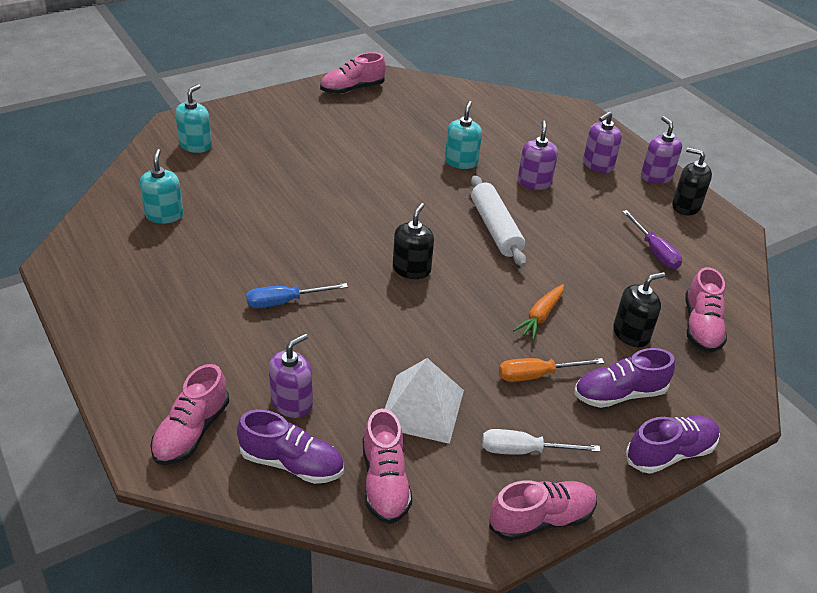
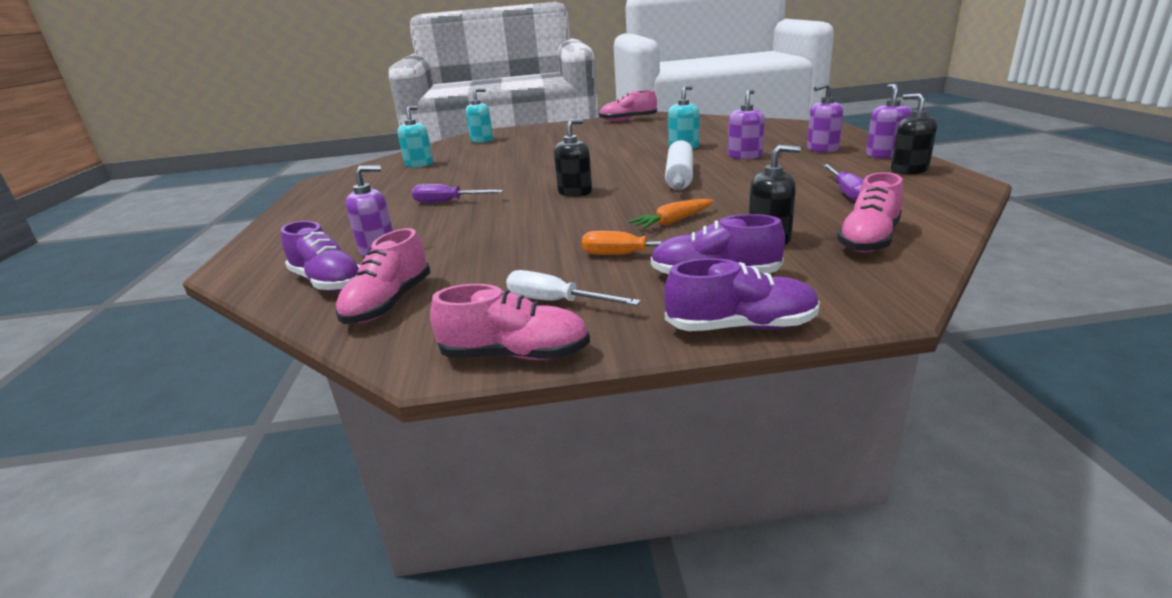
camera: 30 degrees right, 15 degrees down
pink shoe [150,364,229,465] -> none
blue screwdriver [246,283,348,308] -> purple screwdriver [412,184,503,203]
white pyramid [385,358,464,444] -> none

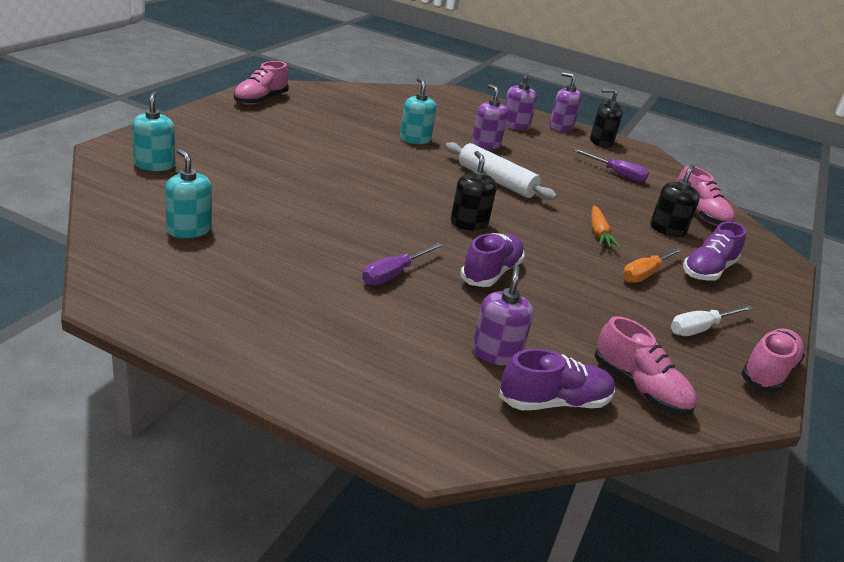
camera: 65 degrees left, 5 degrees up
purple shoe [664,258,820,331] -> purple shoe moved to [460,233,525,287]

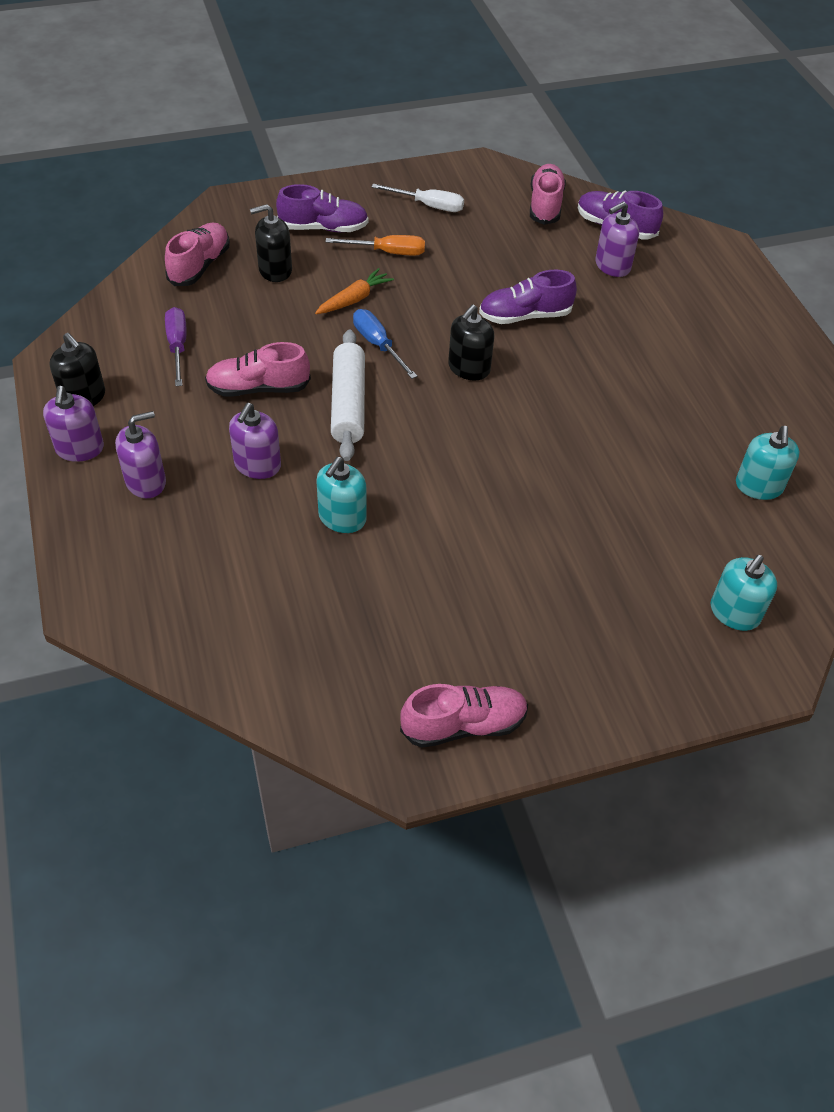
camera: 130 degrees left, 20 degrees up
purple screwdriver [362,243,443,285] -> none
pink shoe [741,328,805,393] -> pink shoe moved to [205,342,311,397]
none -> blue screwdriver [353,309,417,379]

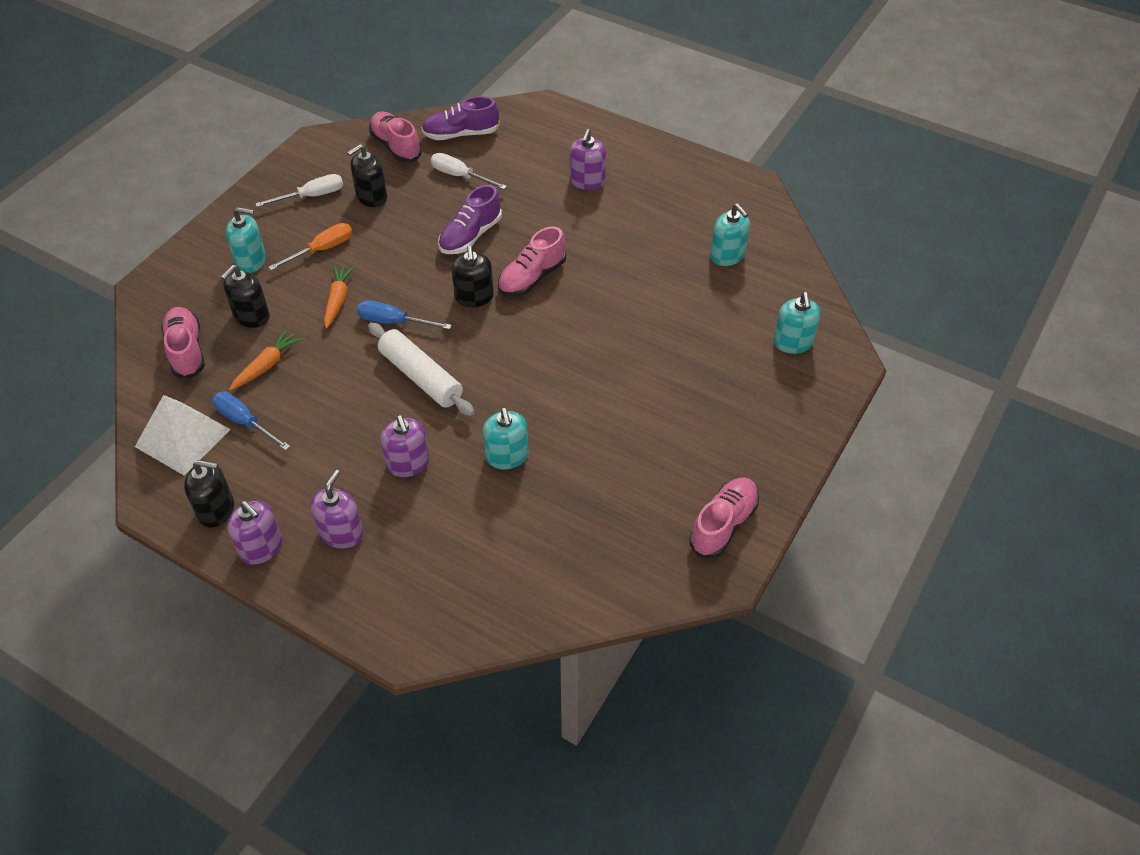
camera: 40 degrees left, 0 degrees up
purple screwdriver [165,307,186,386] -> blue screwdriver [212,392,290,451]
pink shoe [205,342,311,397] -> pink shoe moved to [498,226,566,296]
purple shoe [276,184,369,232] -> turquoise soap dispenser [226,207,266,273]
purple soap dispenser [595,201,639,277] -> purple soap dispenser moved to [570,129,606,190]
none -> white pyramid [135,395,231,476]
none -> orange carrot [229,329,302,391]
none -> black soap dispenser [347,144,387,207]
none -> white screwdriver [431,153,507,189]

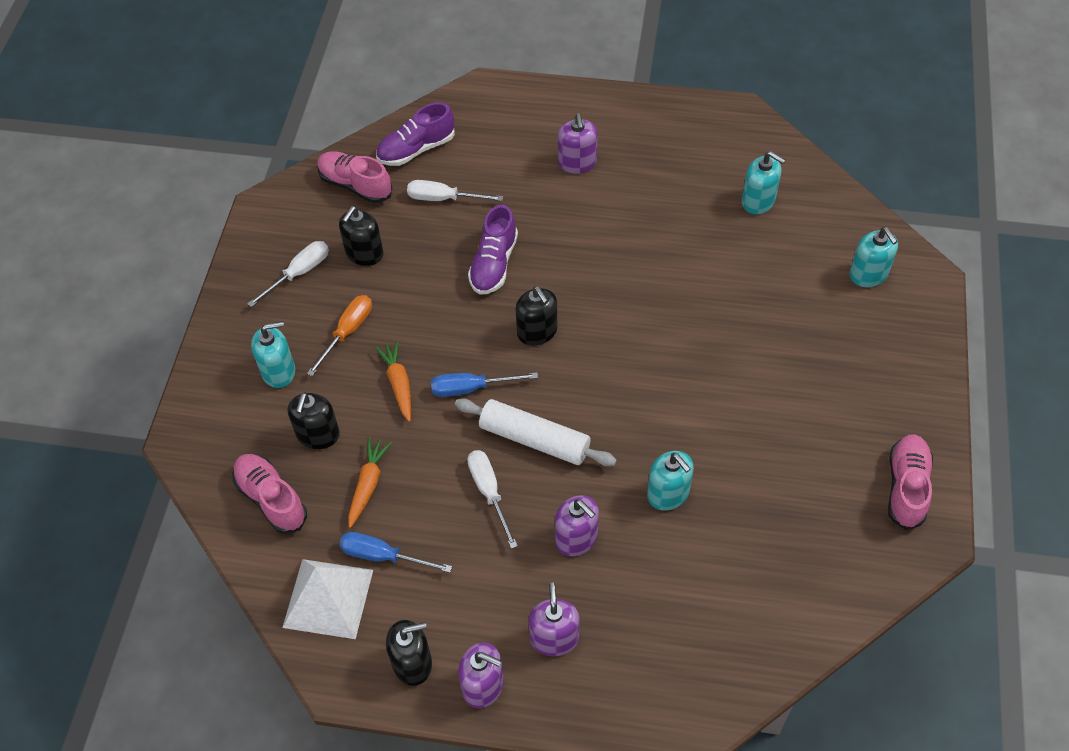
camera: 20 degrees left, 5 degrees up
pink shoe [498,226,566,296] -> none
none -> white screwdriver [467,450,518,549]

